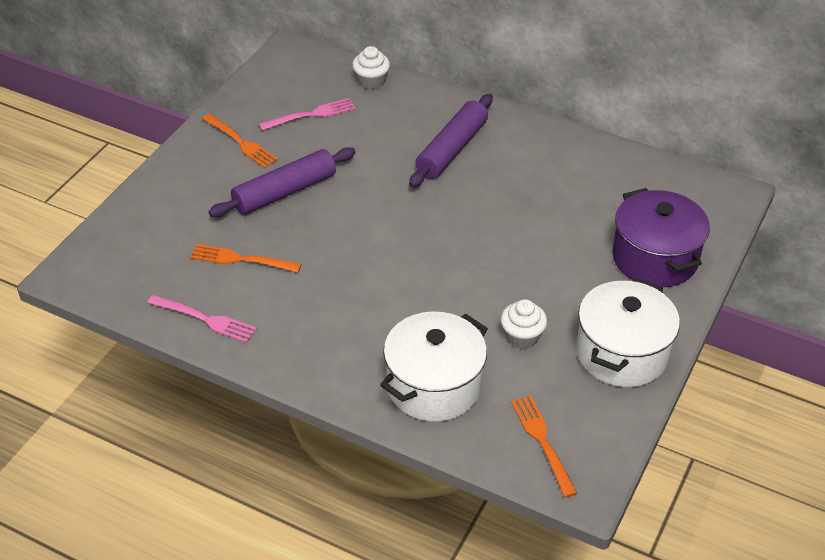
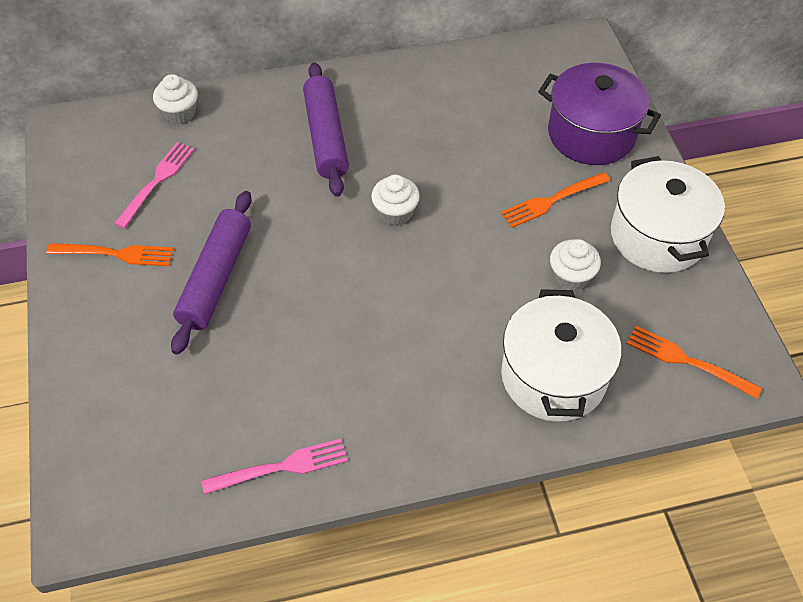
camera: 40 degrees left, 10 degrees up
orange fork [190,244,301,272] -> orange fork moved to [501,172,610,228]
none -> white cupcake [371,175,420,226]

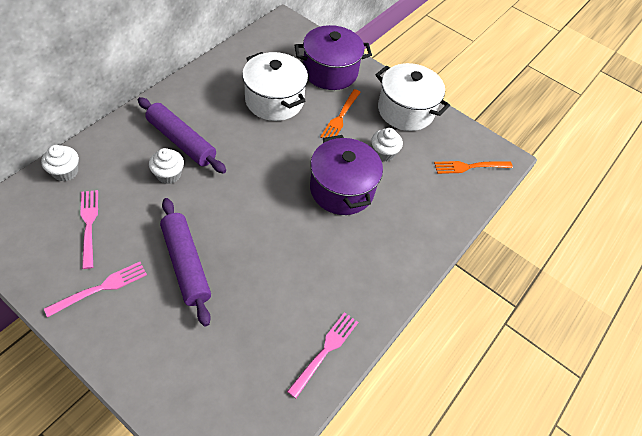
camera: 45 degrees left, 0 degrees up
orange fork [46,243,173,266] -> pink fork [44,262,147,317]
white cupcake [371,175,420,226] -> white cupcake moved to [149,148,184,184]
white pot [501,289,621,422] -> white pot moved to [242,52,308,121]
none -> purple pot [310,135,383,215]

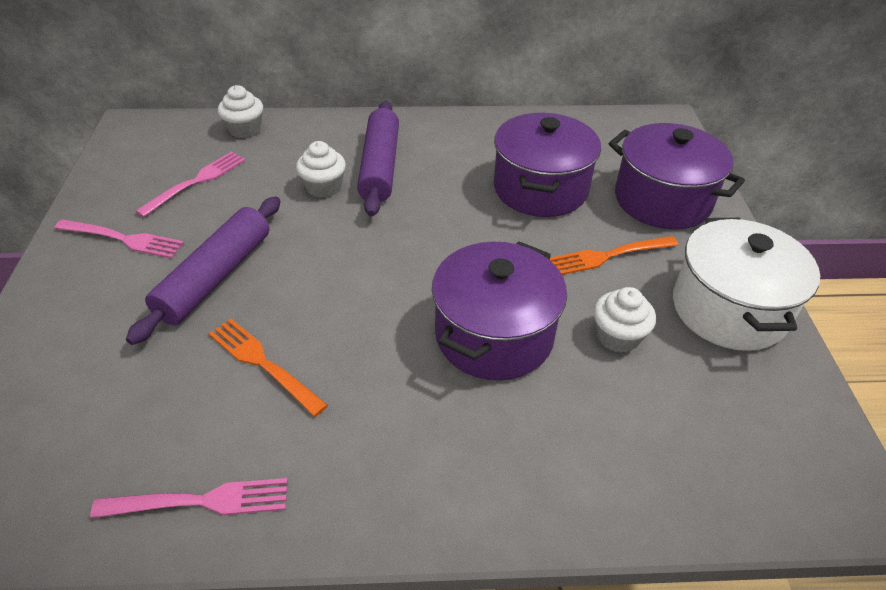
camera: 55 degrees right, 10 degrees down
white pot [242,52,308,121] -> purple pot [494,113,601,217]
orange fork [434,161,513,174] -> orange fork moved to [208,319,328,417]

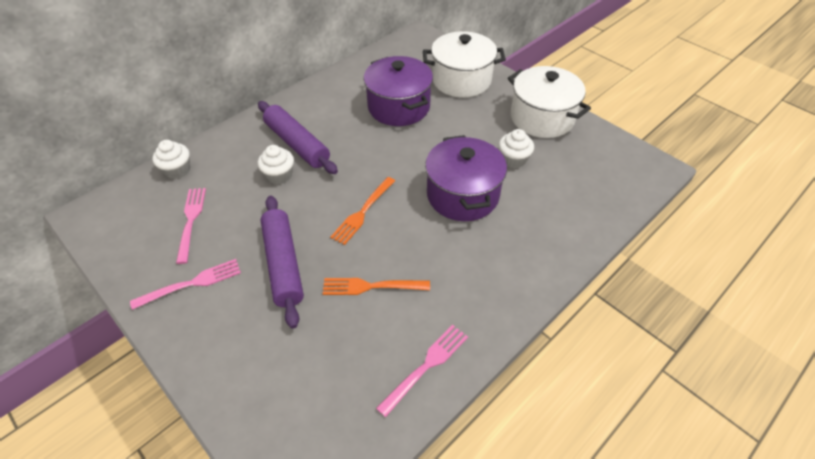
camera: 40 degrees left, 5 degrees up
orange fork [550,236,678,275] -> orange fork moved to [330,177,395,245]
purple pot [609,123,745,229] -> white pot [423,31,506,98]

